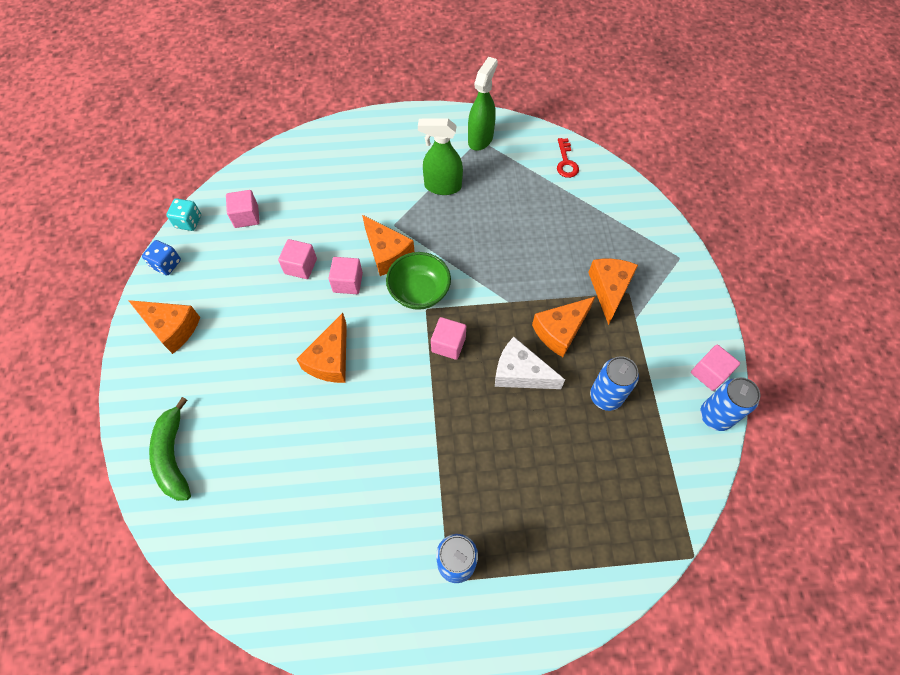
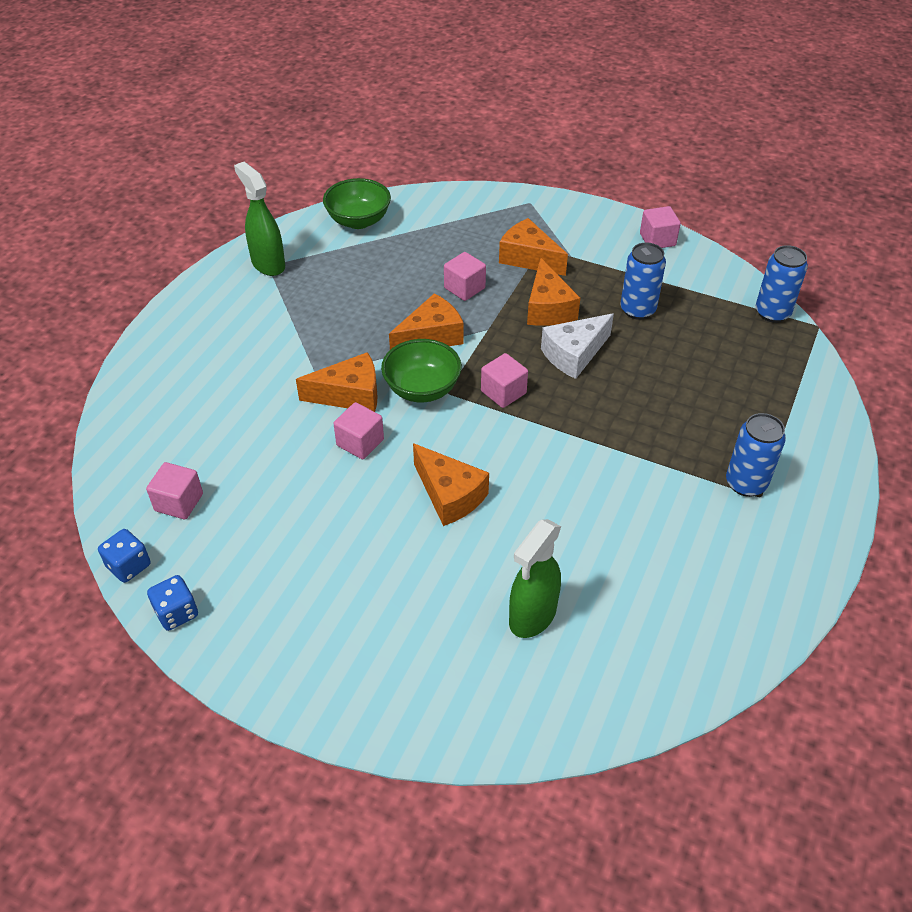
camera: 60 degrees left, 15 degrees down
orange cheese [128,300,200,354] -> orange cheese moved to [389,293,464,350]
green banana [149,397,191,501] -> none
turquoise dice [166,198,201,231] -> blue dice [98,529,150,583]
pink cube [278,239,317,279] -> pink cube moved to [444,252,486,301]
green spray bottle [418,118,463,195] -> green spray bottle moved to [509,519,561,638]
red key [557,138,579,178] -> green bowl [323,178,391,229]
blue can [700,377,760,431] -> blue can moved to [756,245,808,323]

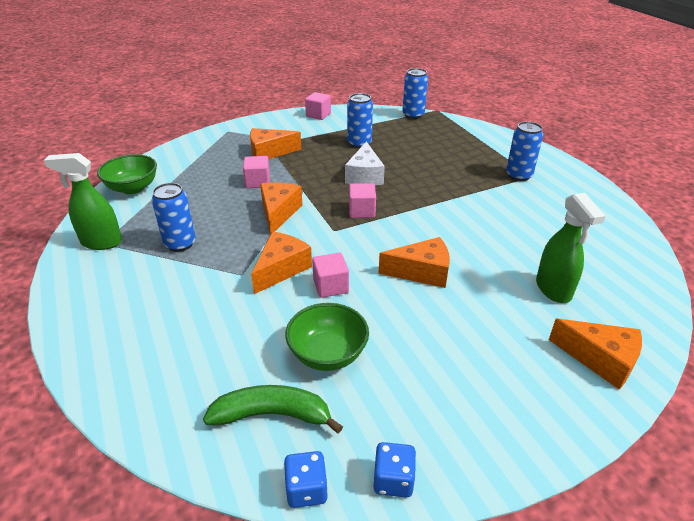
camera: 50 degrees left, 10 degrees down
pink cube [146,462,203,519] -> green banana [203,385,343,433]
green bowl [381,339,462,402] -> green bowl moved to [285,303,369,371]
orange cheese [527,258,580,326] -> orange cheese moved to [549,319,642,389]
none -> blue can [152,183,196,252]

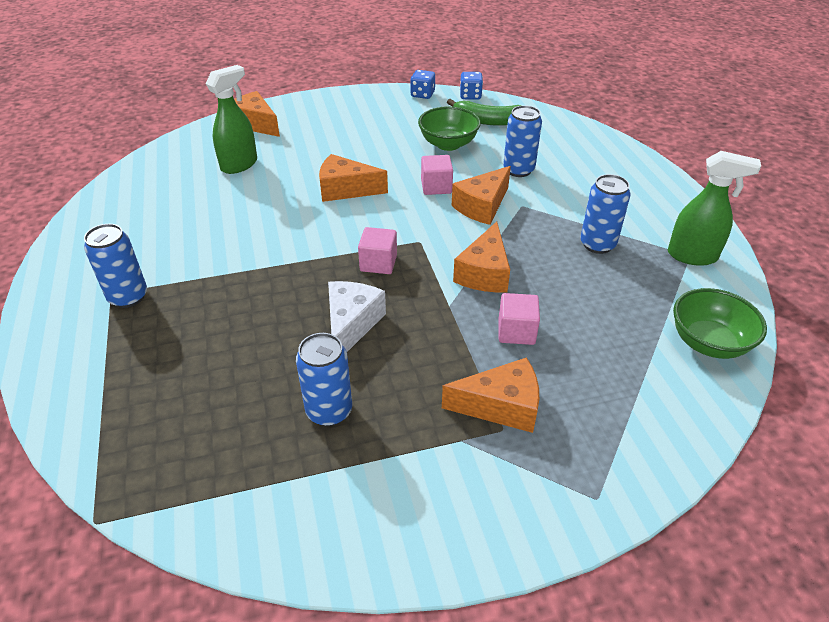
camera: 170 degrees left, 5 degrees up
pink cube [305,92,331,120] -> none
blue can [402,68,428,119] -> blue can moved to [503,105,542,177]
green spray bottle [536,193,605,303] -> green spray bottle turned 45 degrees clockwise [205,65,257,174]

